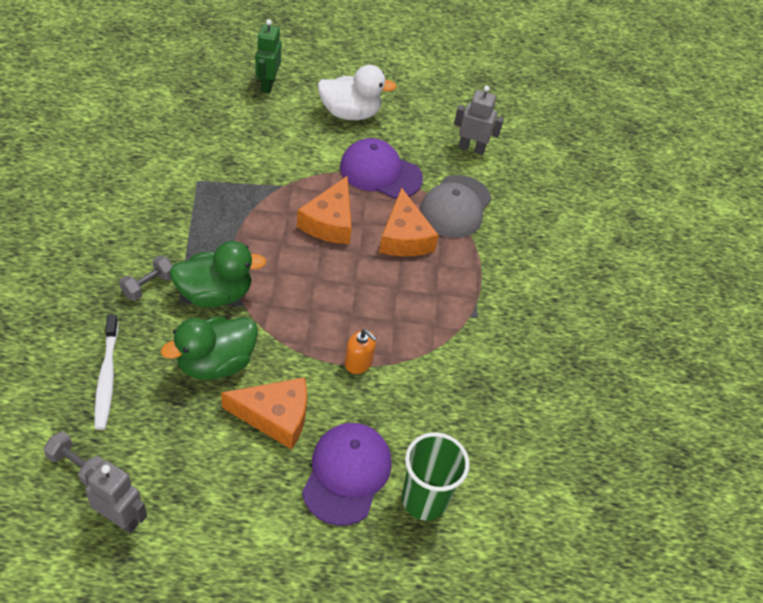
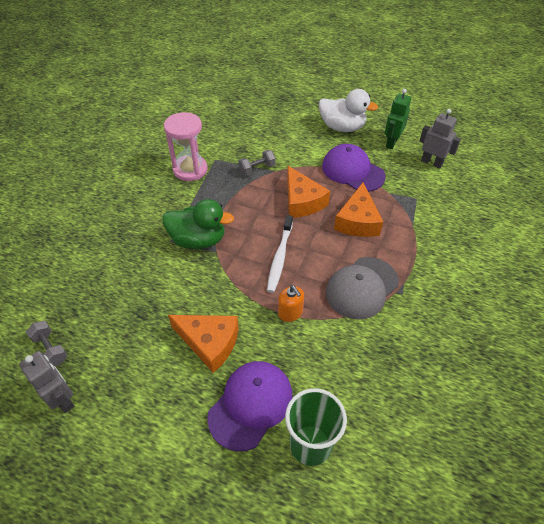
camera: 25 degrees right, 0 degrees up
white toothbrush [94,314,118,430] -> white toothbrush moved to [267,215,293,293]
grey dumbbell [119,255,173,301] -> grey dumbbell moved to [238,150,276,176]
green duck [161,317,258,380] -> none
green robot [256,19,281,93] -> green robot moved to [384,89,411,149]
orange cheese [297,176,352,244] -> orange cheese turned 60 degrees counterclockwise [287,166,330,218]
grey cap [420,175,492,238] -> grey cap moved to [326,257,399,320]
none -> pink hourglass [164,112,208,181]

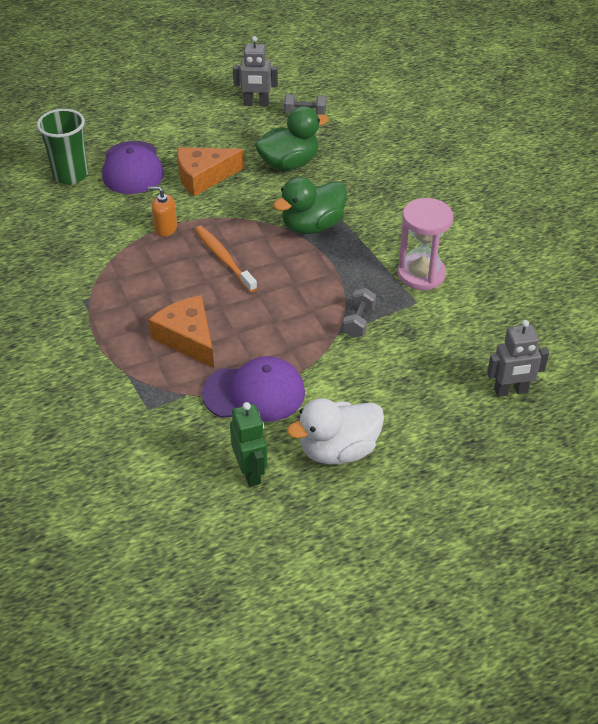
camera: 135 degrees right, 5 degrees down
white toothbrush [267,215,293,293] -> orange toothbrush [195,226,257,293]
orange cheese [287,166,330,218] -> none
grey cap [326,257,399,320] -> none
grey robot [419,109,461,169] -> grey robot moved to [487,320,549,397]
none -> green duck [255,106,329,171]

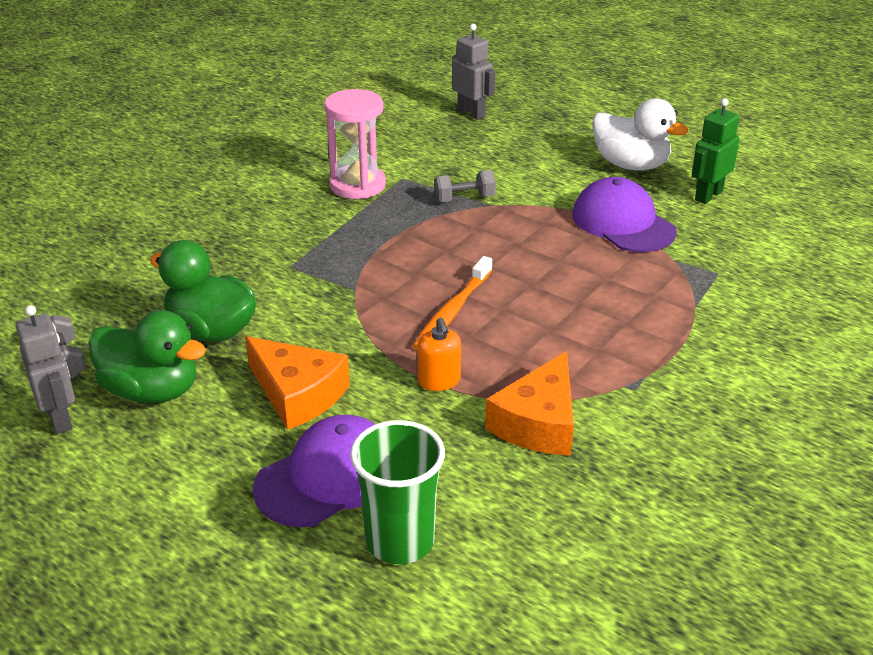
camera: 120 degrees left, 10 degrees down
orange cheese [149,295,214,368] -> orange cheese moved to [485,351,574,456]
green duck [273,177,347,234] -> green duck moved to [89,310,206,403]

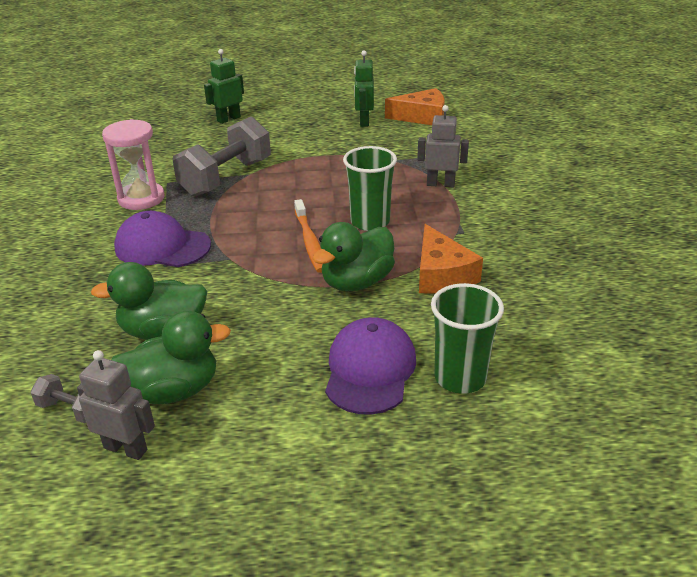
camera: 40 degrees left, 0 degrees up
orange cheese [245,336,350,430] -> orange cheese moved to [385,88,445,125]
orange soap dispenser [417,317,461,391] -> green duck [312,222,395,291]
grey dumbbell [434,170,496,202] -> grey dumbbell [173,116,271,196], size x2.19
grey robot [452,24,495,120] -> grey robot moved to [417,105,469,187]
purple cap [572,177,677,252] -> purple cap moved to [114,211,211,267]
white duck [592,98,688,171] -> none
none -> green robot [204,49,244,124]
none -> green cup [343,146,397,231]

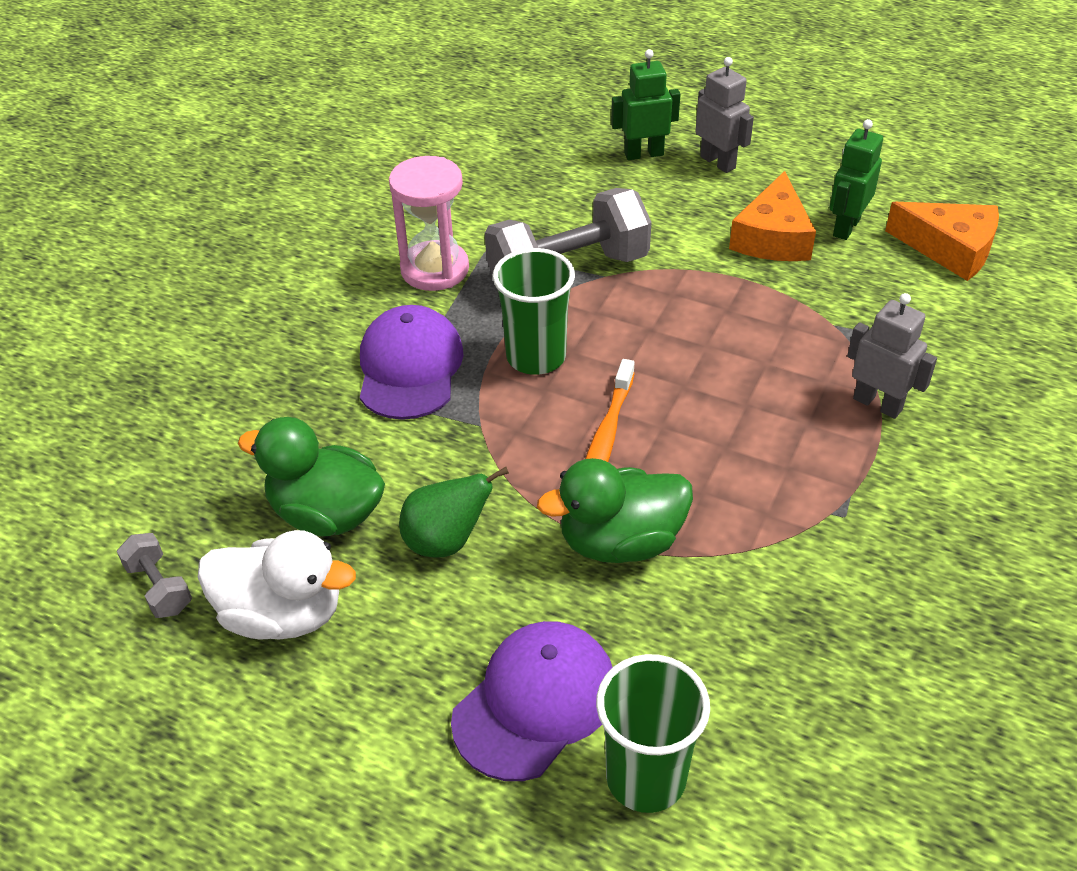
camera: 30 degrees right, 10 degrees up
grey robot [77,350,155,460] -> grey robot moved to [695,57,754,173]
green duck [111,311,231,404] -> white duck [198,530,356,639]
purple cap [114,211,211,267] -> purple cap turned 45 degrees clockwise [360,305,464,420]
green cup [343,146,397,231] -> green cup moved to [493,248,575,375]
orange cheese [419,224,483,294] -> orange cheese moved to [729,171,816,261]
none -> green pear [399,467,509,558]

